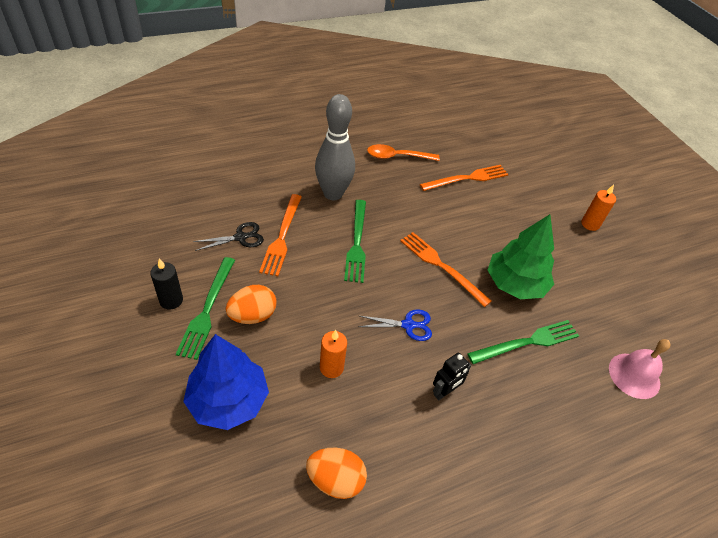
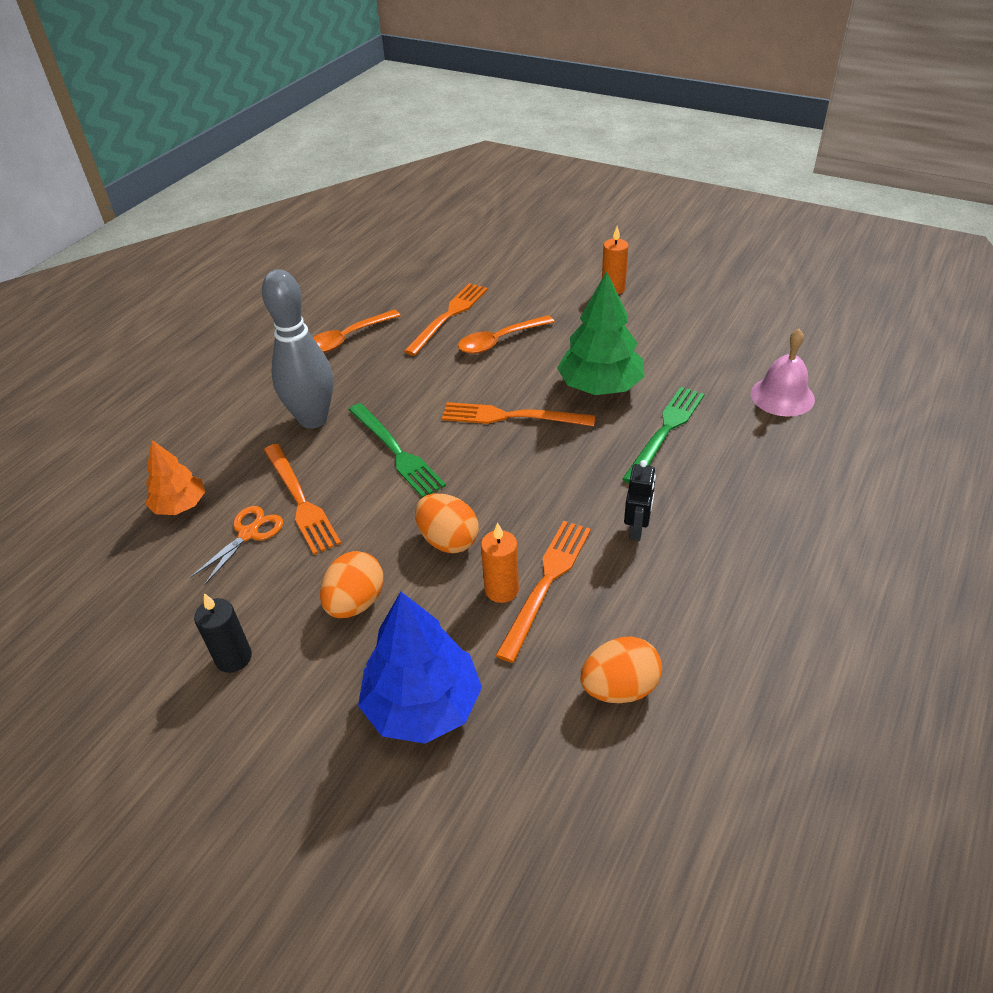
camera: 30 degrees left, 5 degrees down
green fork [176,257,235,360] -> none
black scissors [193,222,264,251] -> orange scissors [190,506,283,586]
blue scissors [359,309,432,341] -> none
none -> orange tree [145,440,205,515]
none -> orange egg [415,494,479,553]
none -> orange spoon [458,315,555,354]
none -> orange fork [495,521,591,663]

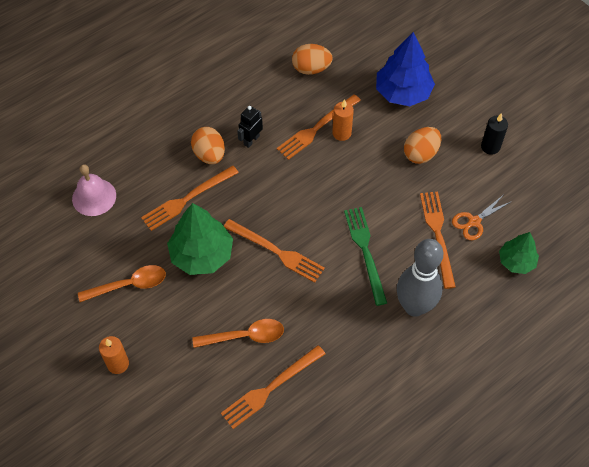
camera: 160 degrees left, 15 degrees up
orange tree [145,440,205,515] -> green tree [499,232,539,274]
orange spoon [313,310,401,353] -> orange spoon moved to [78,265,166,302]
orange egg [415,494,479,553] -> orange egg moved to [191,127,225,164]
green fork [623,387,705,483] -> orange fork [141,165,239,231]

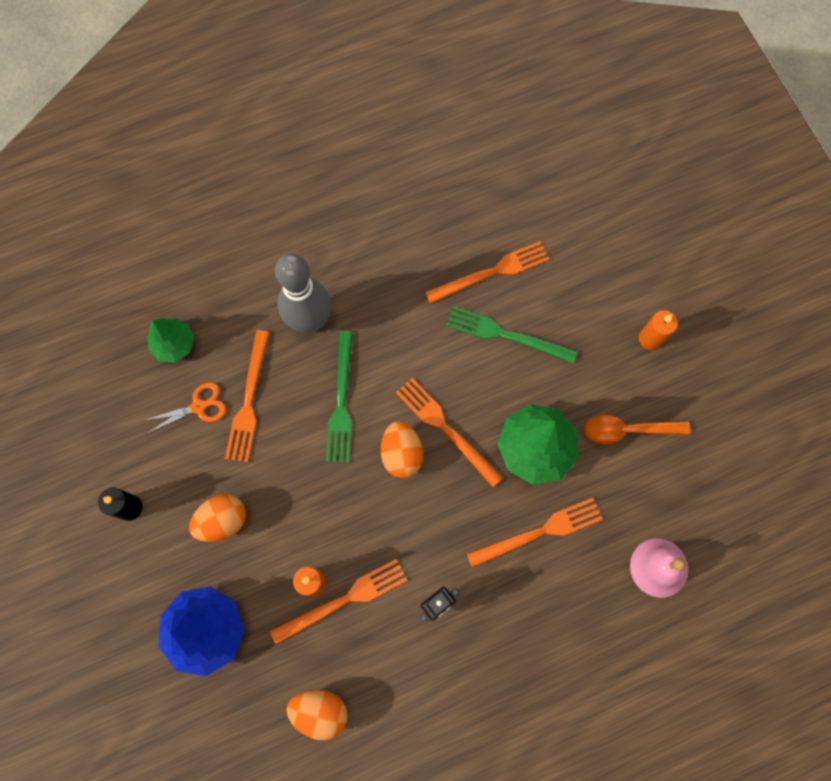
camera: 165 degrees left, 15 degrees up
orange egg [191,127,225,164] -> orange egg moved to [381,421,423,478]
orange spoon [192,319,284,348] -> green fork [446,306,577,363]

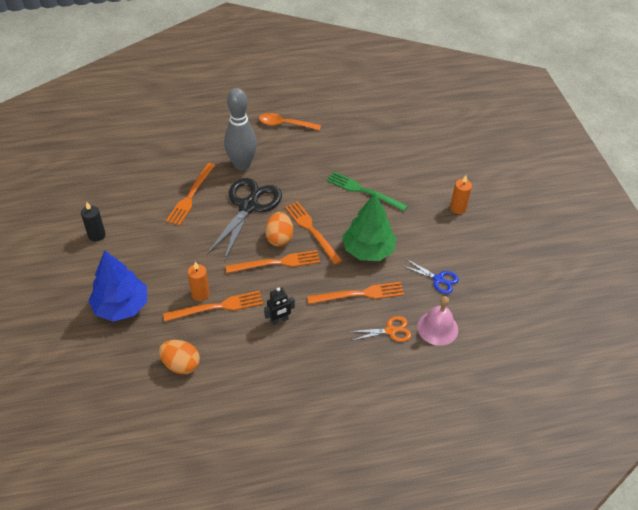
camera: 10 degrees right, 25 degrees down
orange scissors [142,382,227,433] -> orange scissors moved to [349,316,411,342]
green tree [147,318,194,363] -> none
orange egg [189,494,246,542] -> none
green fork [326,331,353,463] -> black scissors [206,178,282,261]
orange fork [425,241,550,304] -> orange fork moved to [225,250,320,273]
orange spoon [584,415,690,445] -> orange spoon moved to [259,113,321,131]
none -> blue scissors [401,259,459,294]

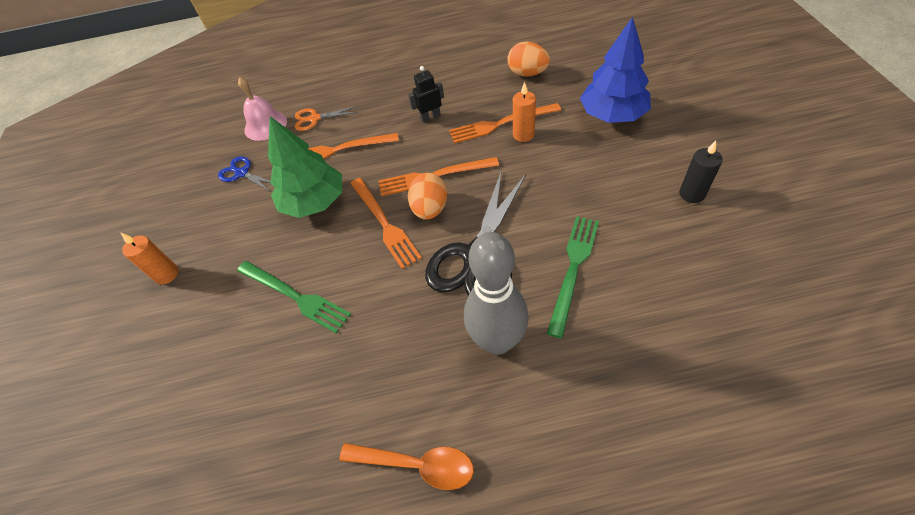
camera: 170 degrees left, 5 degrees up
orange fork [166,163,215,226] -> green fork [547,216,599,338]

